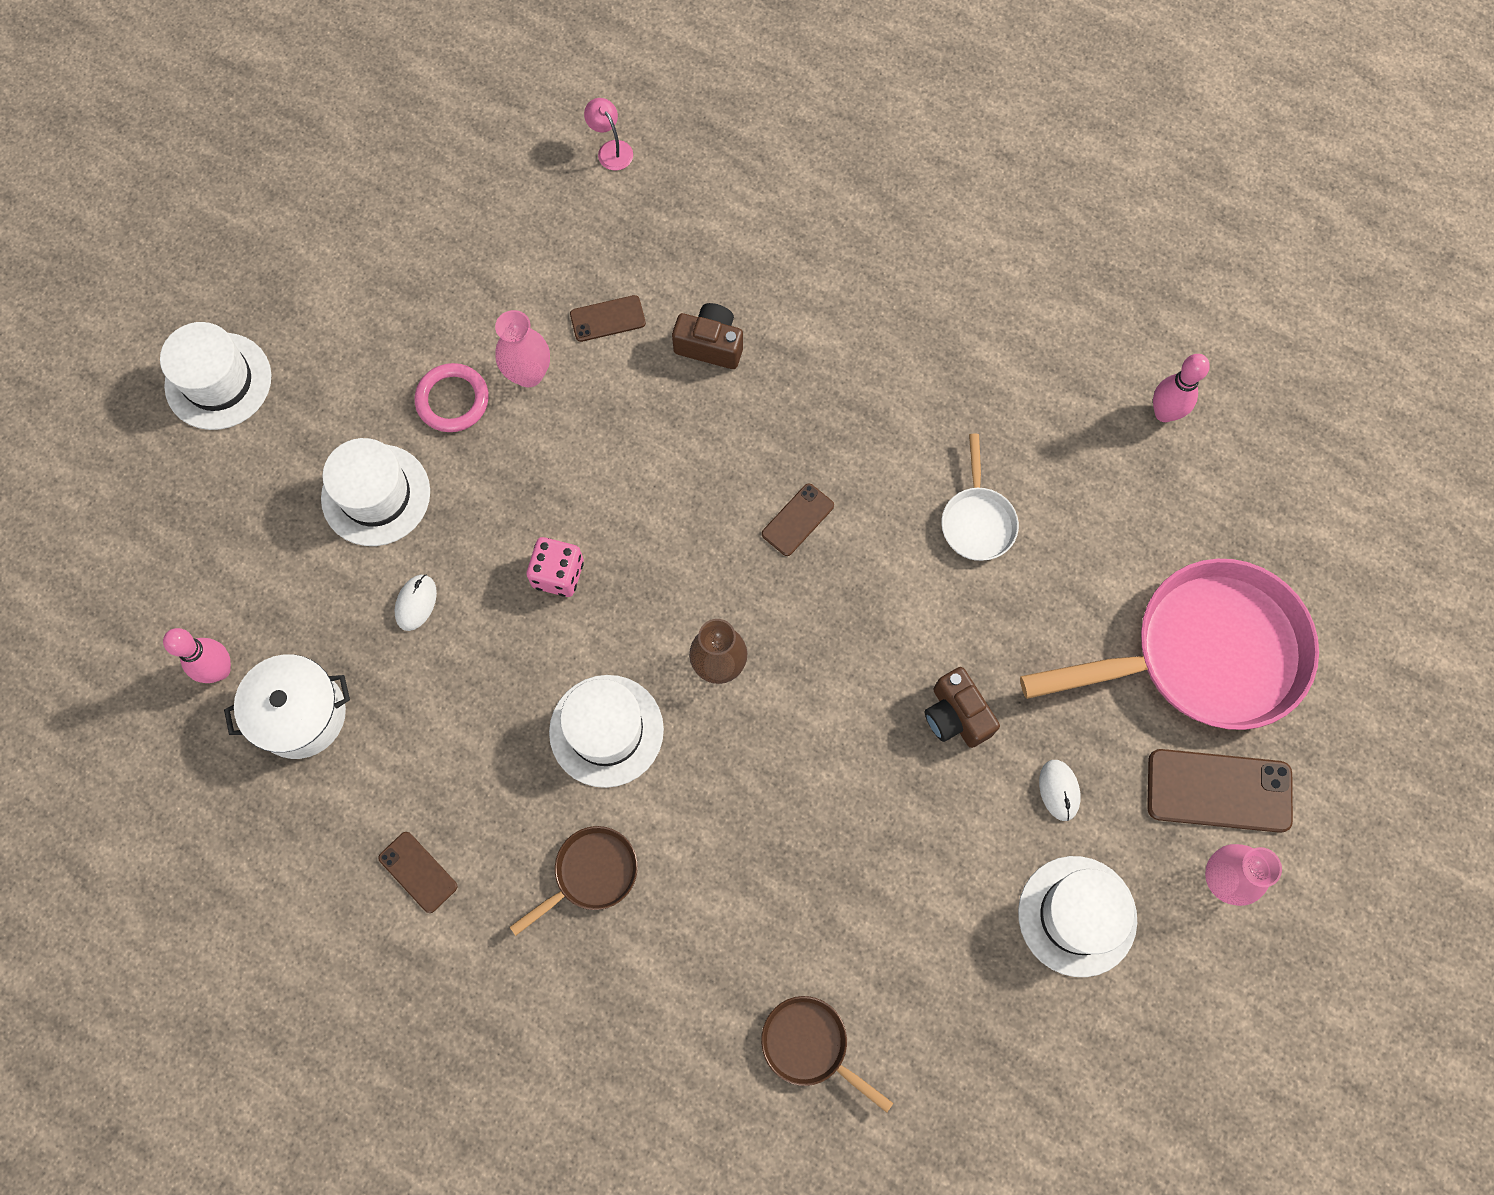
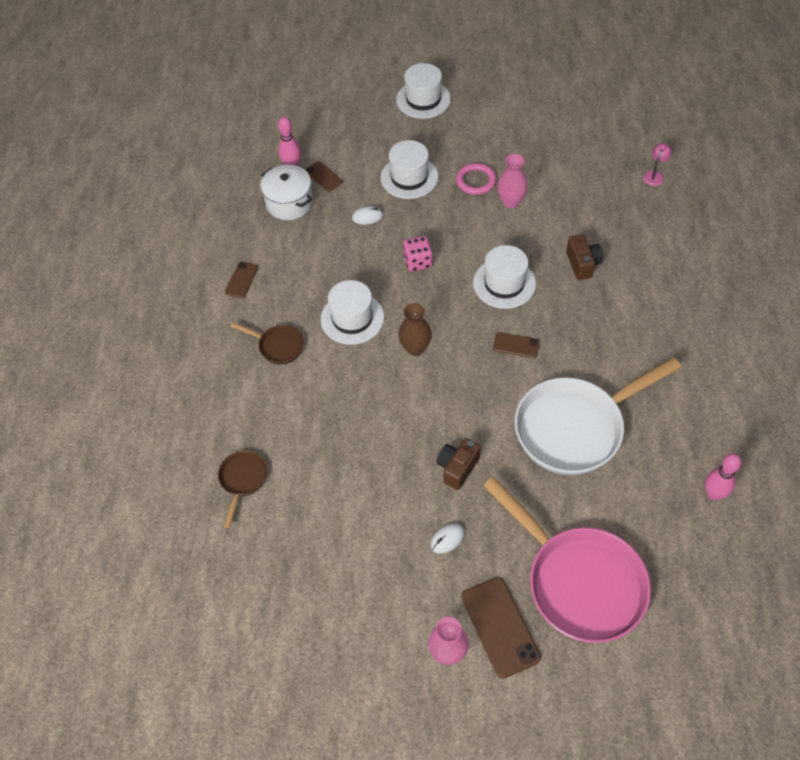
camera: 65 degrees right, 15 degrees down
brown phone [570,295,646,342] -> brown phone moved to [305,161,343,192]
white pan [941,434,1019,561] -> white pan [515,357,681,475], size x2.21
white hat [1018,856,1137,977] -> white hat moved to [473,245,536,309]

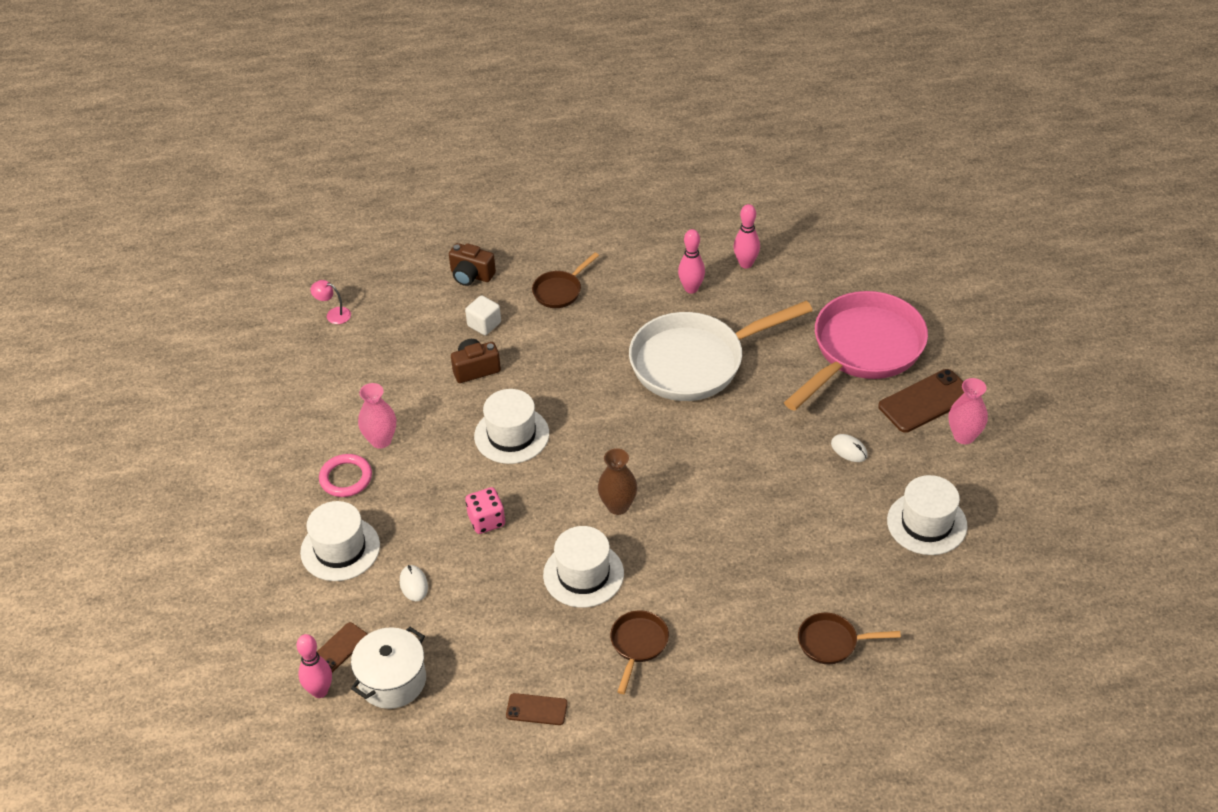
camera: 100 degrees left, 10 degrees down
white hat [396,63,451,119] -> white hat moved to [887,475,967,555]
brown camera [436,438,481,490] -> brown camera moved to [449,243,496,286]
brown phone [493,332,540,358] -> none
white pan [515,357,681,475] -> white pan turned 105 degrees clockwise [629,300,813,401]
none -> white cube [465,295,501,335]
none -> brown pan [532,253,599,308]
none -> pink bowling pin [678,229,705,294]

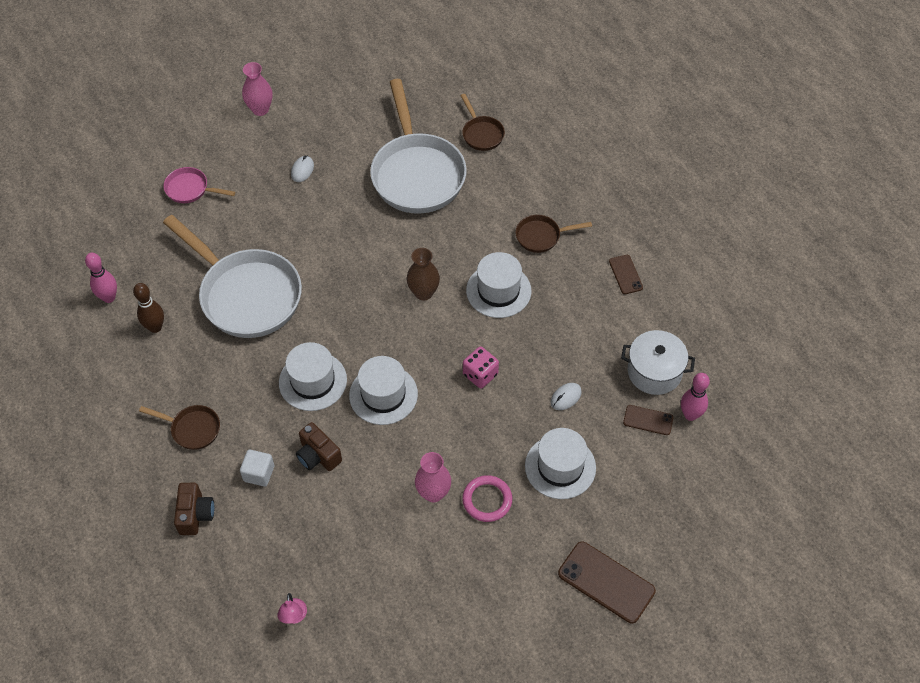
camera: 115 degrees left, 10 degrees up
pink bowling pin [678,229,705,294] -> brown bowling pin [133,283,164,333]
pink pan [784,291,928,411] -> pink pan [163,167,235,203], size x0.45
brown phone [878,369,964,433] -> brown phone moved to [558,541,656,623]
white hat [887,475,967,555] -> white hat moved to [279,342,347,411]
none -> white pan [370,79,467,214]

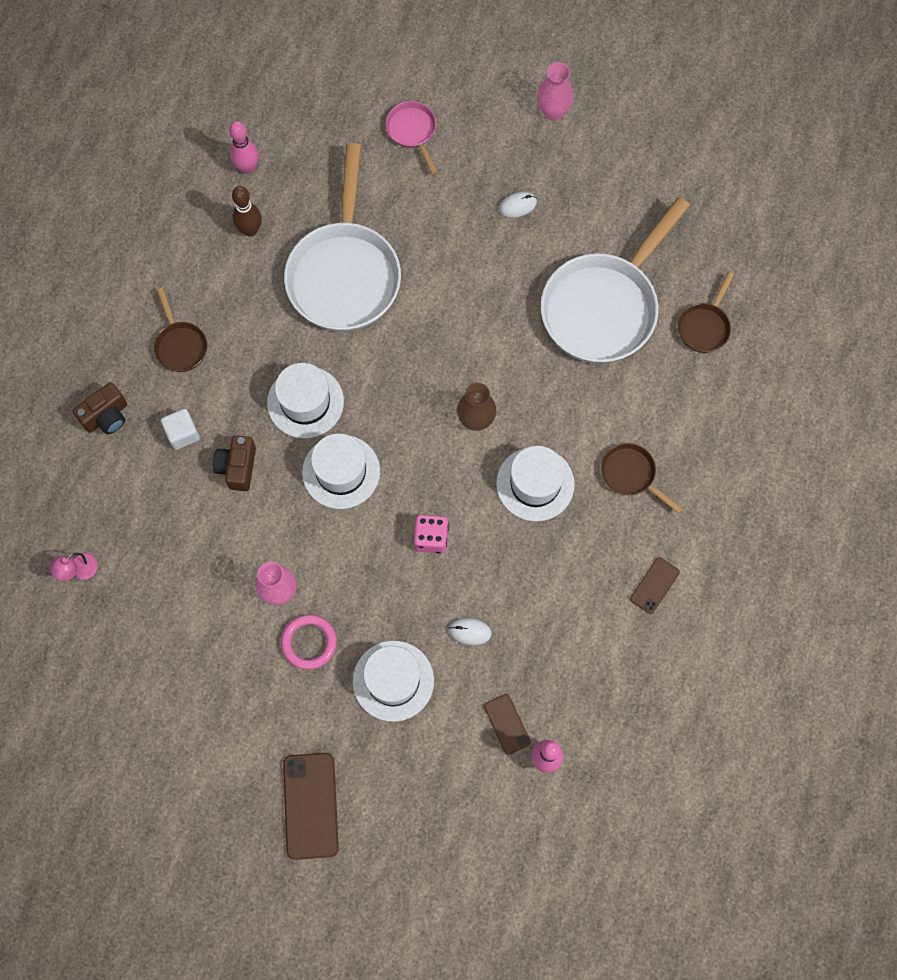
camera: 50 degrees right, 15 degrees up
white pot [621,330,695,395] -> none

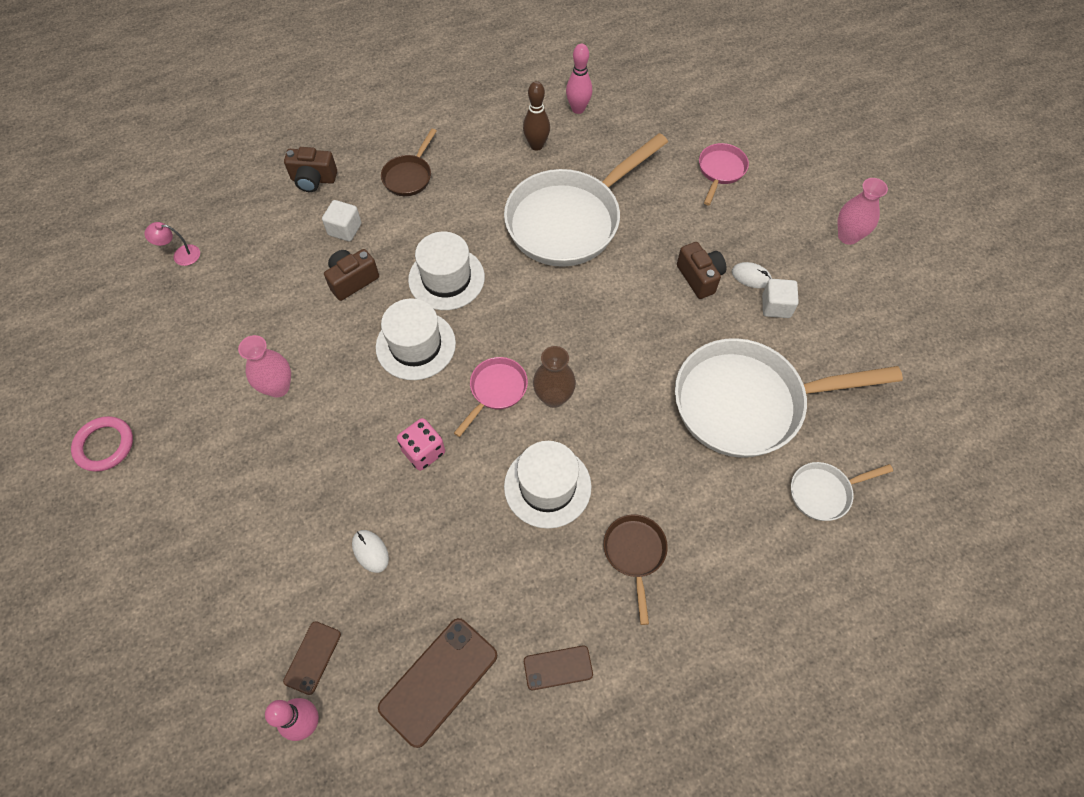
camera: 45 degrees right, 10 degrees down
pink ring [281,614,337,670] -> pink ring moved to [71,416,133,472]
brown phone [283,753,339,860] -> brown phone moved to [378,618,497,748]
white hat [353,641,434,722] -> none
brown pan [678,272,734,353] -> white pan [791,462,893,521]
none -> pink pan [454,357,528,437]
none -> brown camera [677,242,727,299]
none -> white cube [762,279,799,318]

